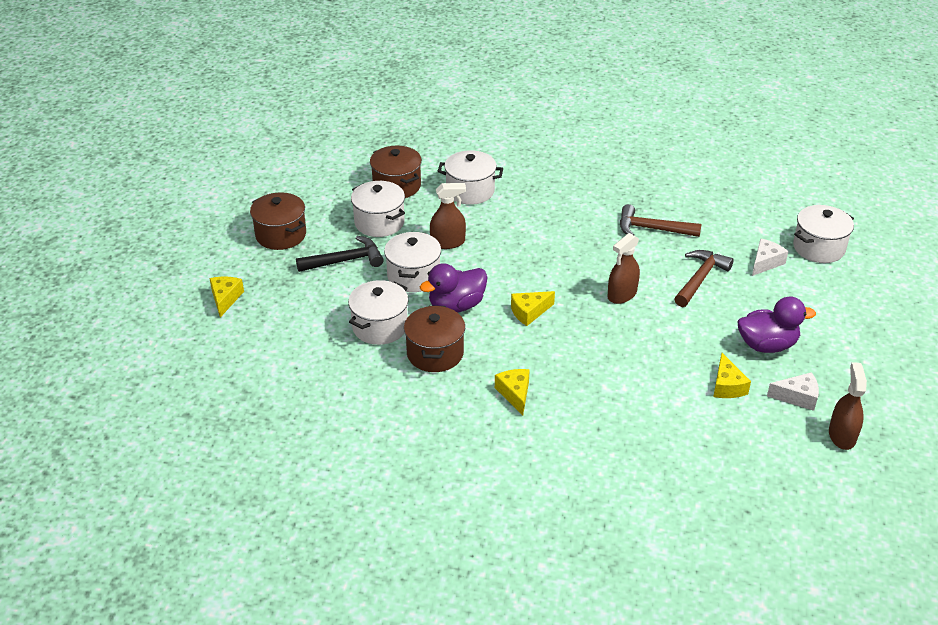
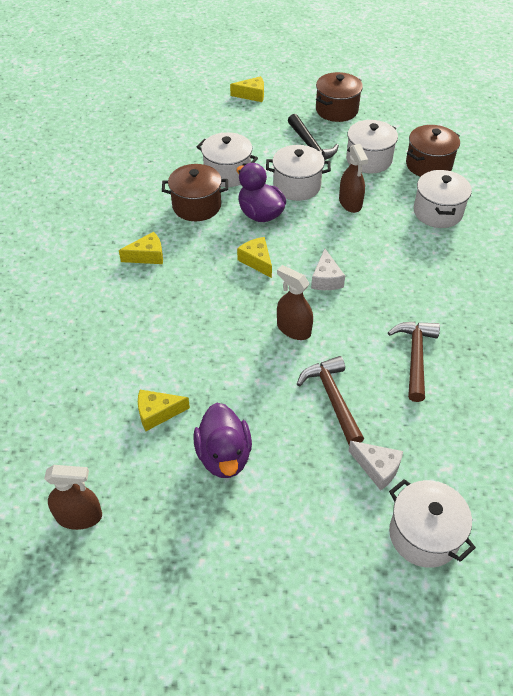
camera: 85 degrees right, 10 degrees up
brown hammer [674,250,734,307] -> brown hammer turned 135 degrees counterclockwise [297,356,364,445]
white cheese [767,372,819,411] -> white cheese moved to [311,249,345,290]

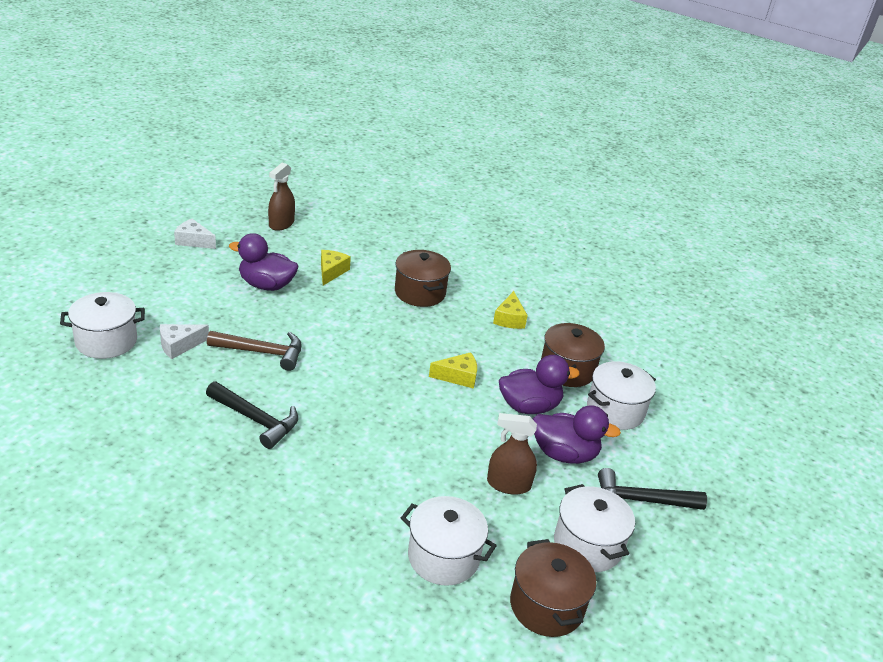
camera: 110 degrees right, 15 degrees down
yellow cheese [230,76,264,102] -> none
white pot [266,145,331,201] -> purple duck [533,405,621,464]
brown spray bottle [277,265,313,340] -> none
white cheese [311,249,345,290] -> white cheese moved to [174,219,216,249]
brown pot [316,72,363,122] -> brown pot moved to [395,250,451,307]
brown hammer [388,322,440,402] -> black hammer [206,381,298,449]

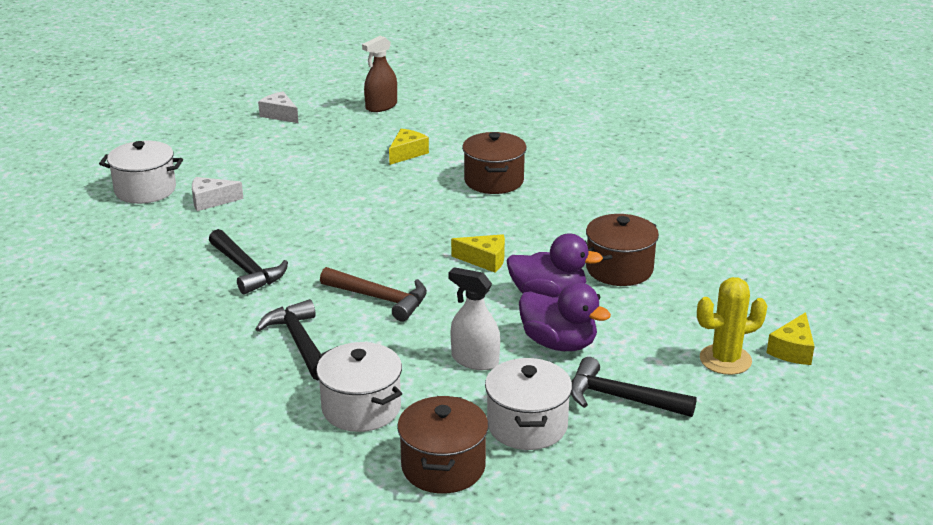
camera: 25 degrees right, 5 degrees down
brown hammer [207,331,302,371] -> brown hammer moved to [320,267,427,322]
purple duck [229,233,299,291] -> none
brown spray bottle [487,413,537,495] -> white spray bottle [449,267,500,370]
yellow cheese [493,291,528,329] -> yellow cheese moved to [766,312,815,365]
white pot [587,361,656,430] -> none
none -> black hammer [256,299,321,380]
none -> yellow cactus [697,277,767,375]

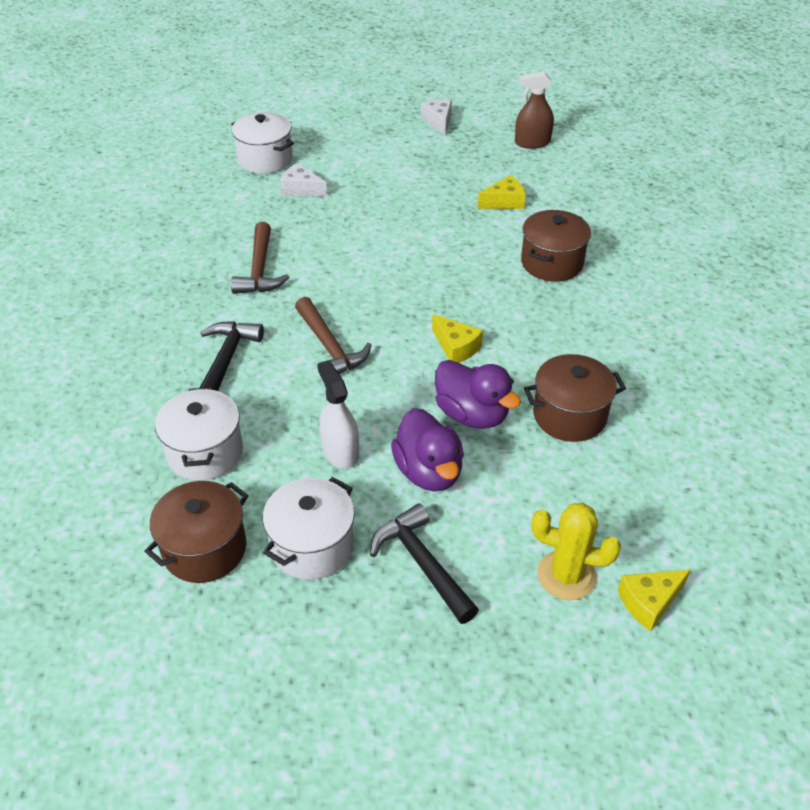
camera: 35 degrees right, 15 degrees up
black hammer [209,229,288,295] -> brown hammer [231,222,289,294]

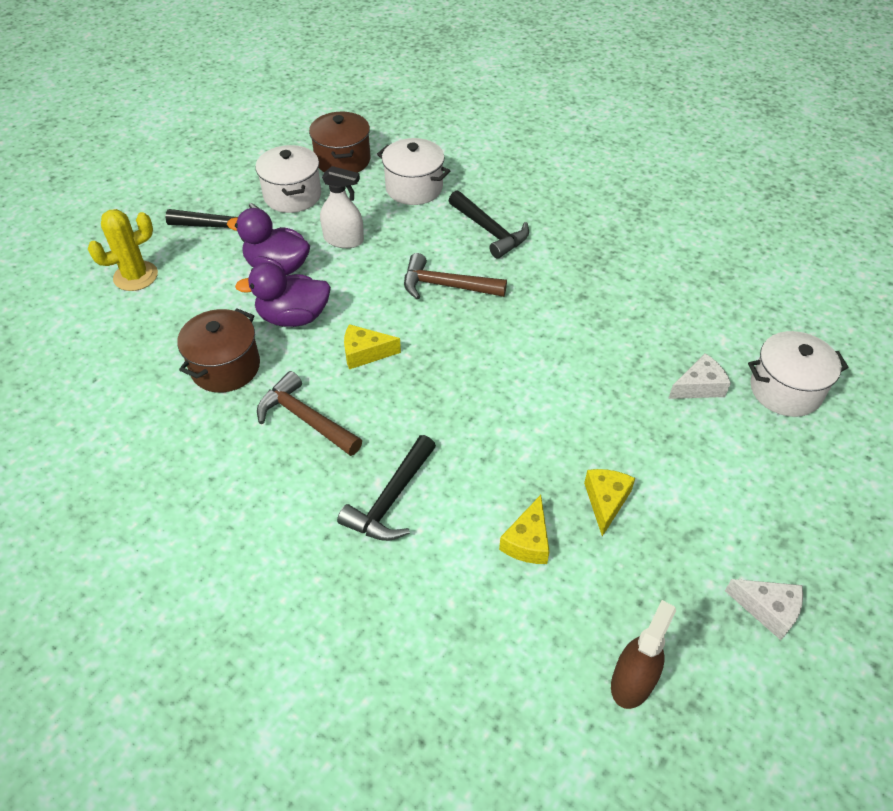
camera: 130 degrees right, 5 degrees up
brown hammer [231,222,289,294] -> brown hammer moved to [257,371,362,456]
brown pot [521,210,591,282] -> black hammer [337,435,436,541]
yellow cheese [618,569,691,631] -> yellow cheese moved to [584,469,635,536]

